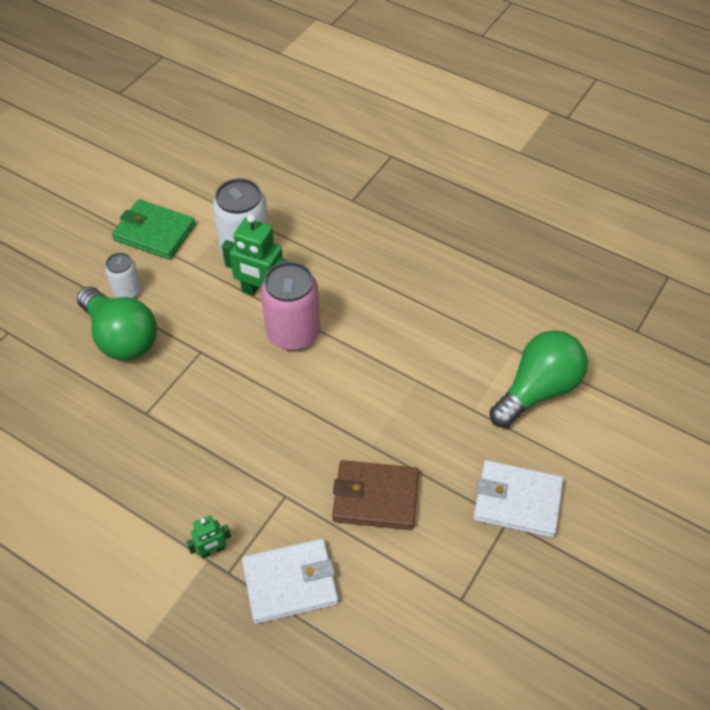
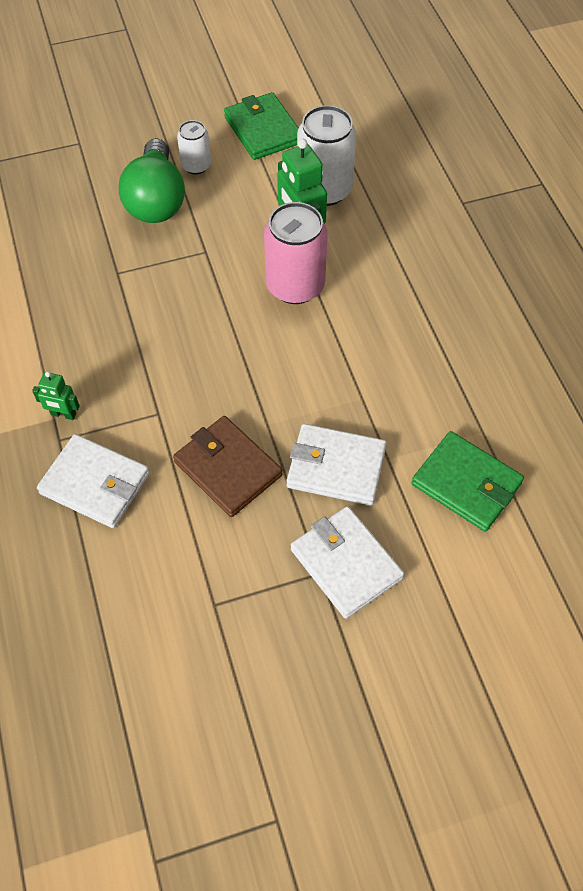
camera: 40 degrees right, 5 degrees up
green light bulb [489,330,588,428] -> green wallet [411,431,524,532]
none -> white wallet [286,424,387,505]

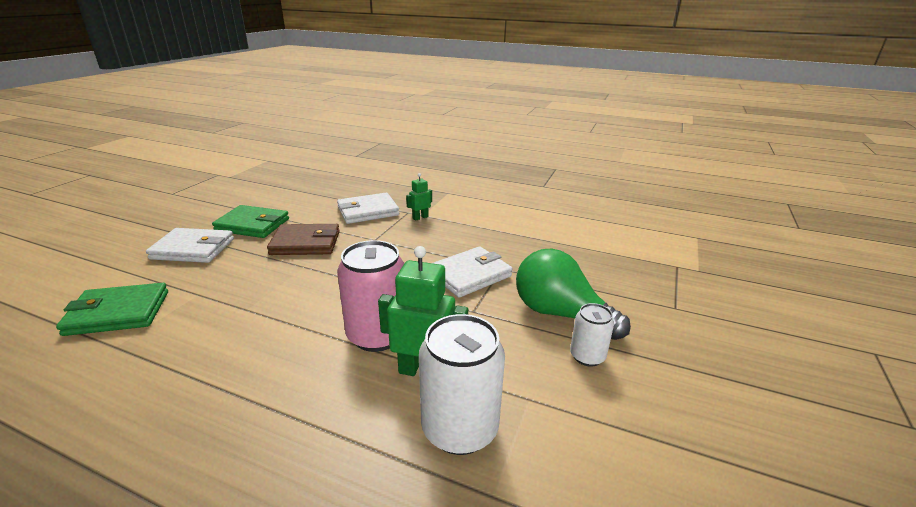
camera: 130 degrees right, 30 degrees down
green wallet [224,92,298,160] -> green wallet moved to [212,205,289,238]
white wallet [286,424,387,505] -> white wallet moved to [433,246,512,298]

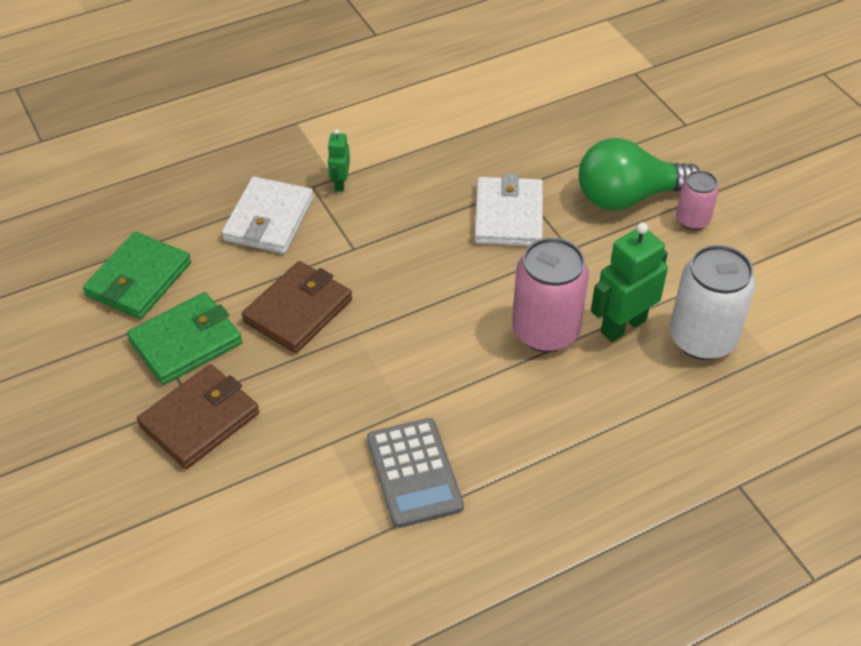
camera: 50 degrees left, 20 degrees up
green wallet [56,283,168,336] -> green wallet moved to [83,232,191,319]
white wallet [146,228,234,263] -> brown wallet [137,364,259,469]
white can [570,303,614,366] -> pink can [676,170,719,230]
none -> grey calculator [367,418,464,528]

